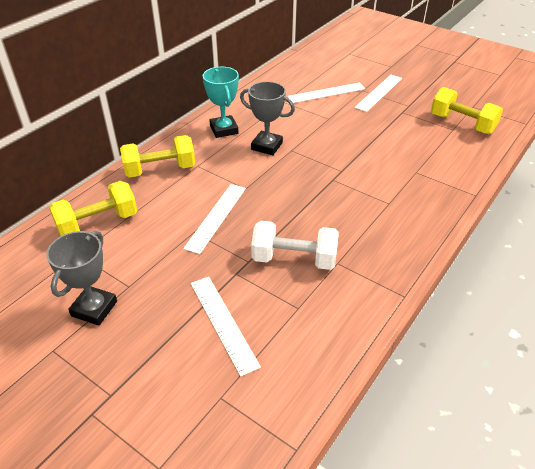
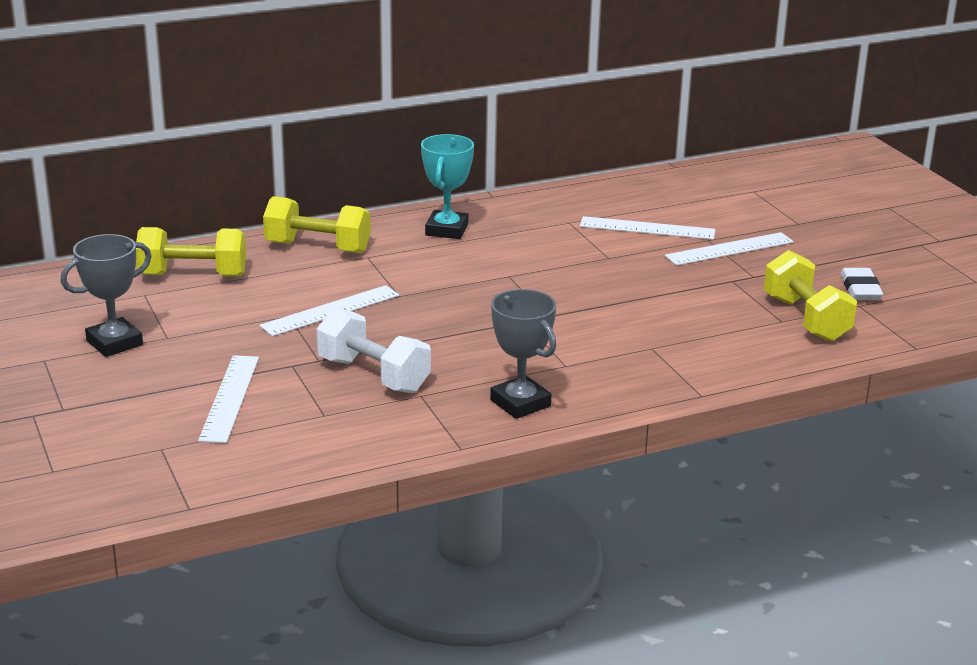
camera: 30 degrees right, 15 degrees down
grey trophy [240,81,295,155] -> grey trophy moved to [490,289,556,419]
none -> white eraser [841,268,883,300]

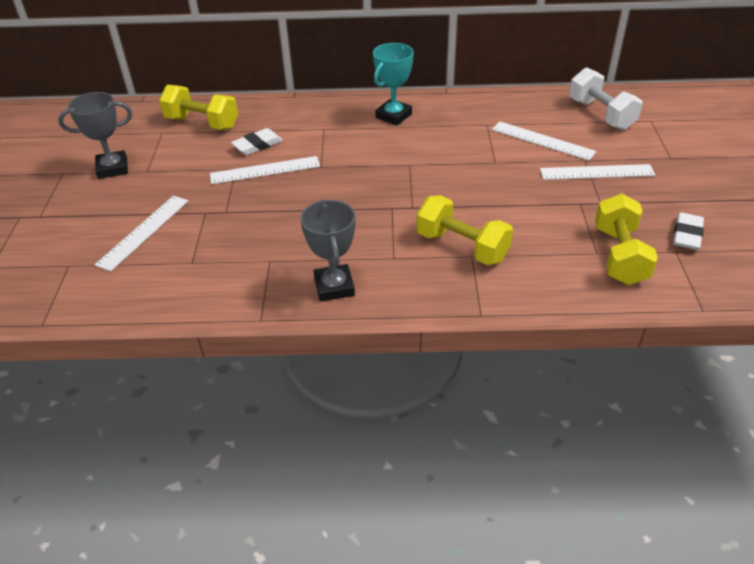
camera: 25 degrees right, 15 degrees up
yellow dumbbell [263,196,371,253] -> yellow dumbbell moved to [416,195,513,265]
white dumbbell [316,308,431,393] -> white dumbbell moved to [569,67,643,130]
none -> white eraser [231,128,283,155]

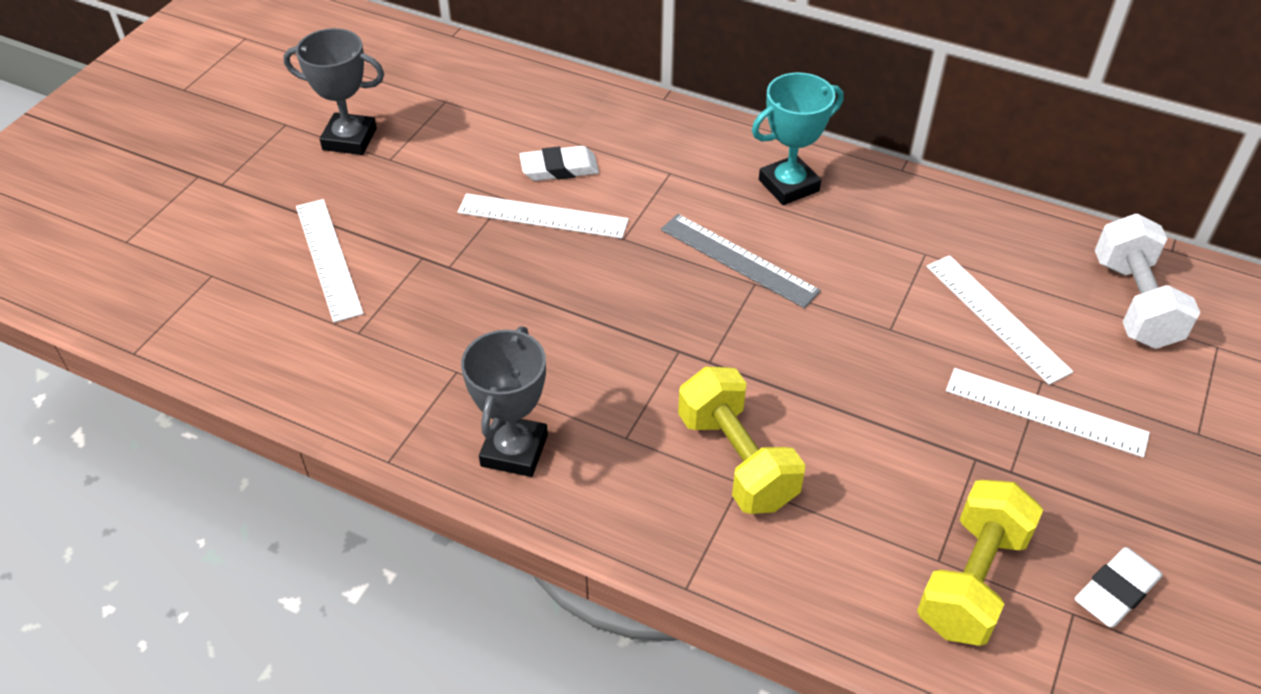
camera: 25 degrees right, 5 degrees up
white ruler [95,196,188,272] -> white ruler turned 75 degrees counterclockwise [296,199,364,322]
yellow dumbbell [159,85,238,130] -> none
none -> grey ruler [661,214,821,308]

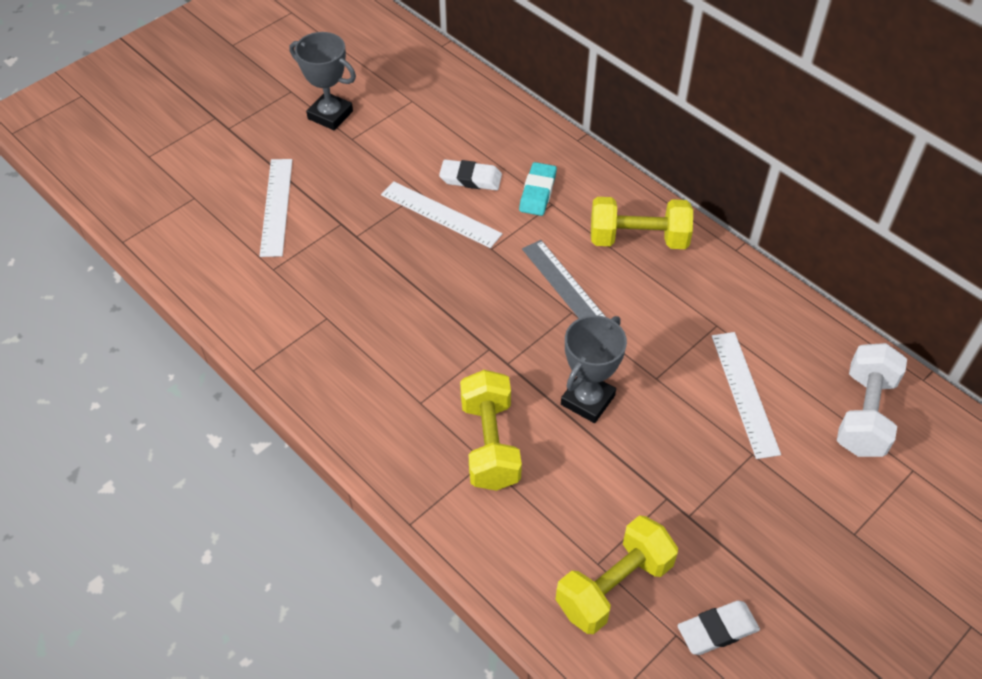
camera: 20 degrees right, 5 degrees up
grey trophy [461,326,548,477] -> grey trophy moved to [561,315,627,423]
turquoise trophy [752,73,844,205] -> yellow dumbbell [591,197,693,249]
white ruler [946,368,1150,458] -> none
none -> turquoise eraser [519,162,557,216]

